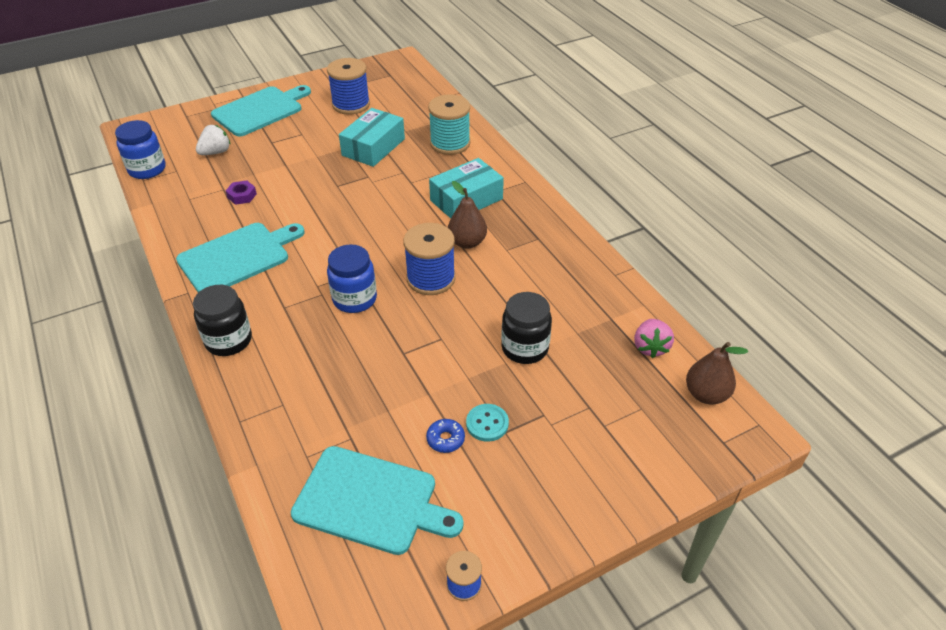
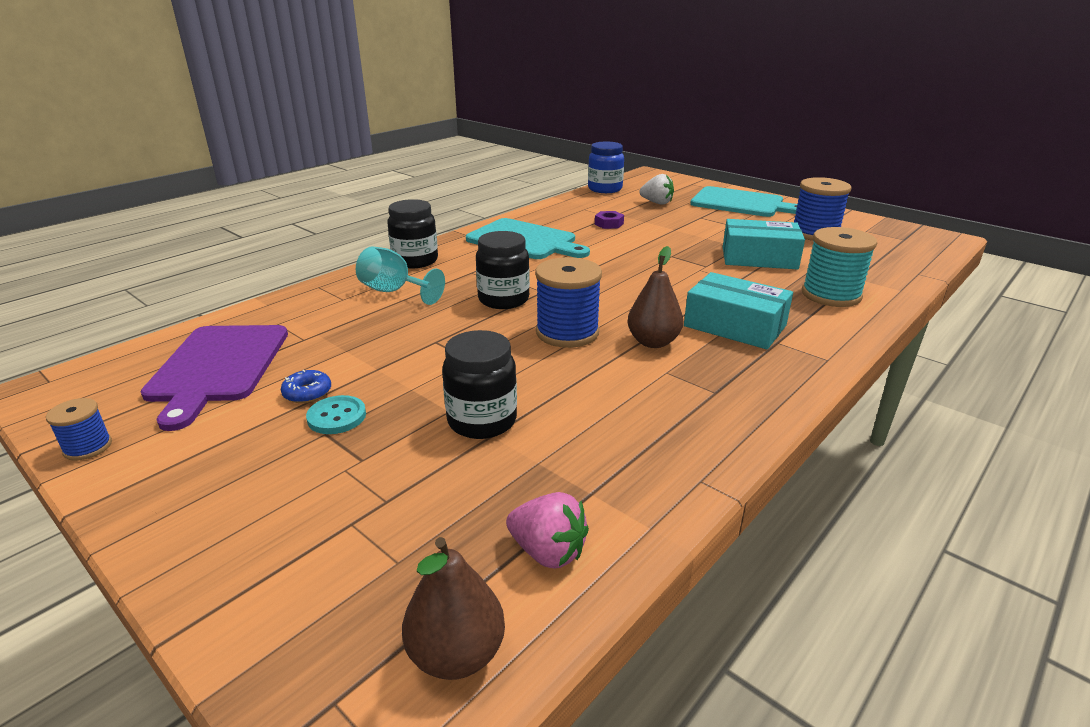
camera: 70 degrees right, 15 degrees down
turquoise cutting board [291,446,464,555] -> purple cutting board [140,325,288,431]
blue jar [327,244,377,313] -> black jar [476,231,530,309]
pink strawberry [634,319,674,358] -> pink strawberry turned 135 degrees counterclockwise [506,492,589,569]
none -> turquoise goblet [356,246,445,305]

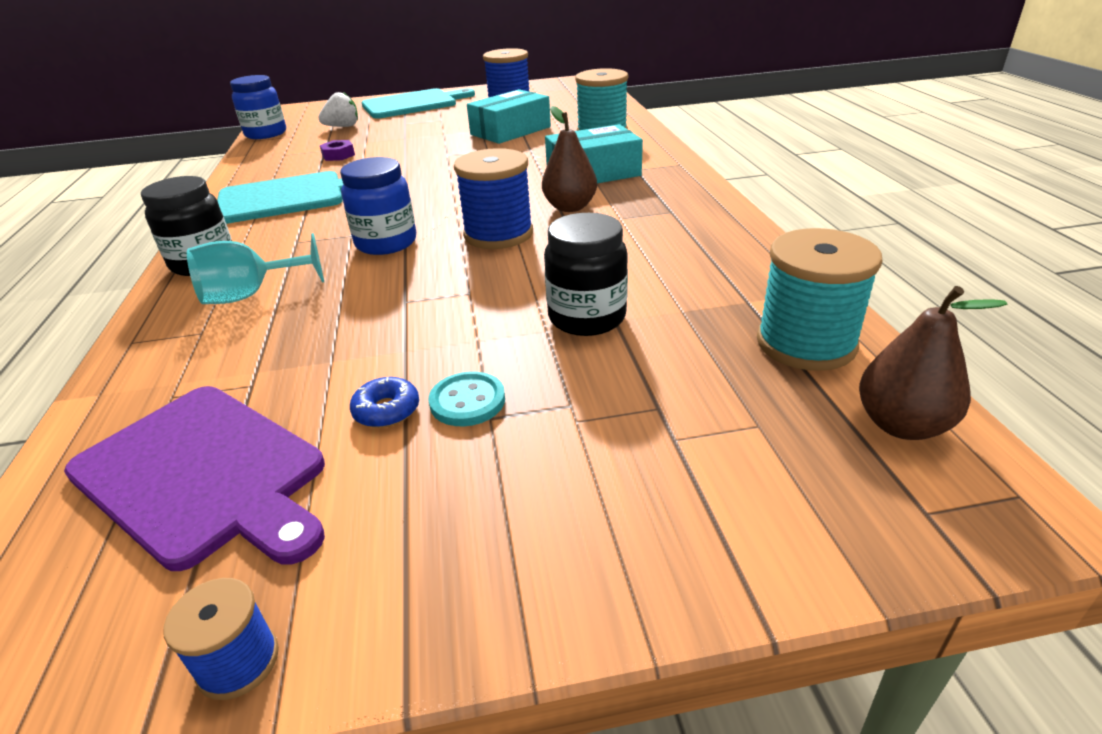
camera: 50 degrees left, 5 degrees up
black jar [476,231,530,309] -> blue jar [340,157,416,255]
pink strawberry [506,492,589,569] -> turquoise spool [757,228,882,371]

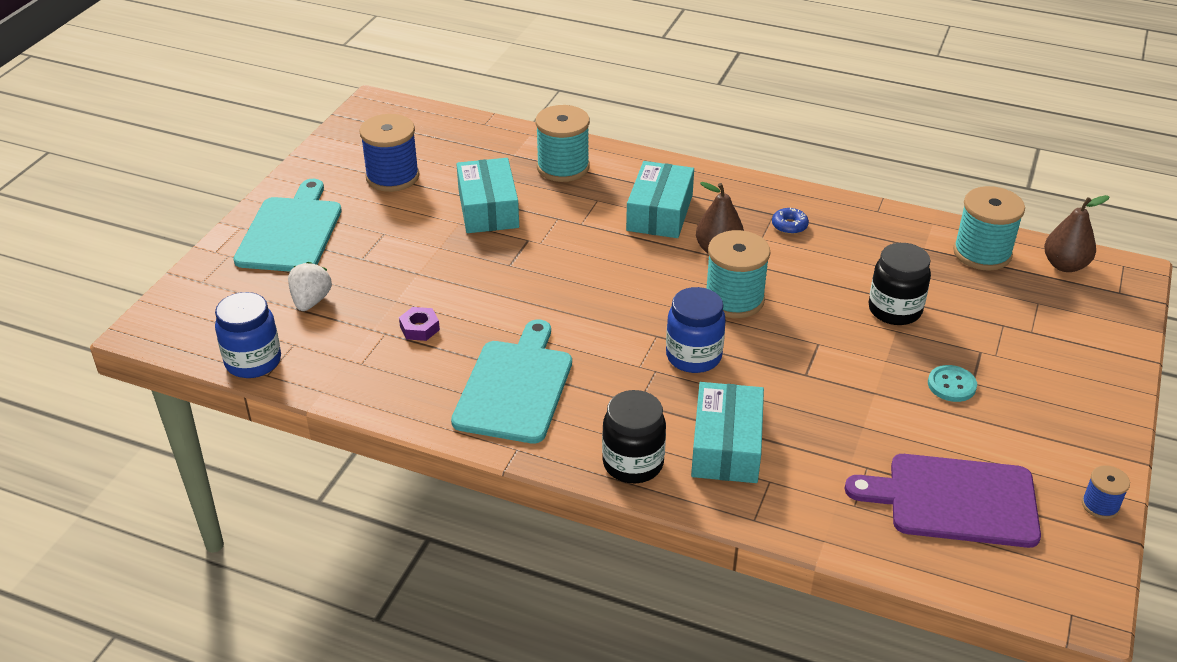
camera: 60 degrees left, 5 degrees up
purple cutting board [64,386,325,571] -> purple cutting board turned 150 degrees counterclockwise [845,454,1041,548]
turquoise goblet [187,233,324,304] -> turquoise box [691,382,764,483]
blue donut [350,377,419,428] -> blue donut moved to [772,207,809,234]
blue spool [454,148,533,249] -> turquoise spool [706,230,770,318]

